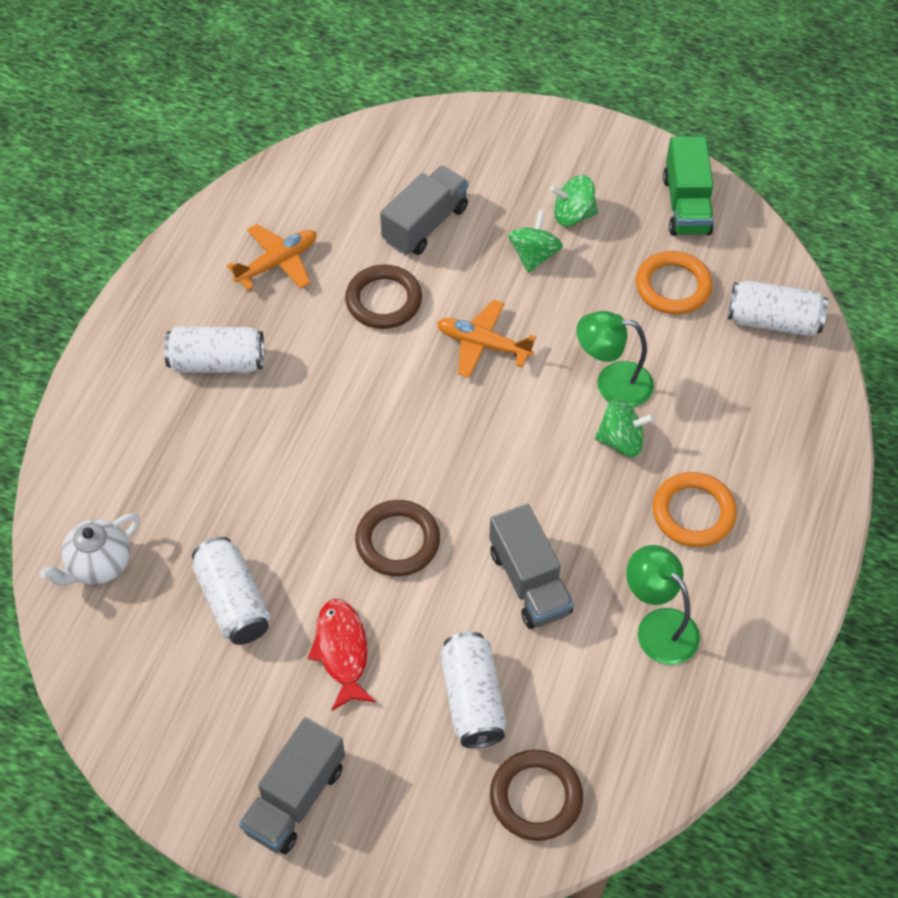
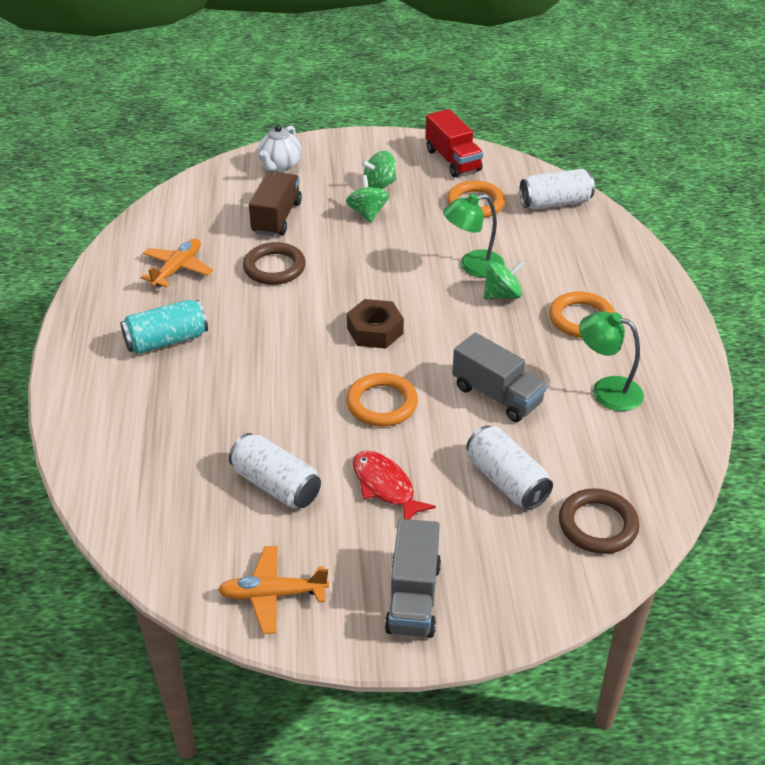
camera: 25 degrees left, 15 degrees down
white teapot [40,513,140,586] -> white teapot moved to [258,125,302,172]
white can [164,326,264,373] -> turquoise can [120,300,208,354]
brown ring [355,500,440,576] -> orange ring [346,373,418,427]
grey truck [380,166,469,255] -> brown truck [249,172,302,236]
orange plane [437,300,536,378] -> orange plane moved to [218,546,329,634]
green truck [663,136,714,236] -> red truck [425,109,483,177]
none -> brown nut [347,299,404,349]

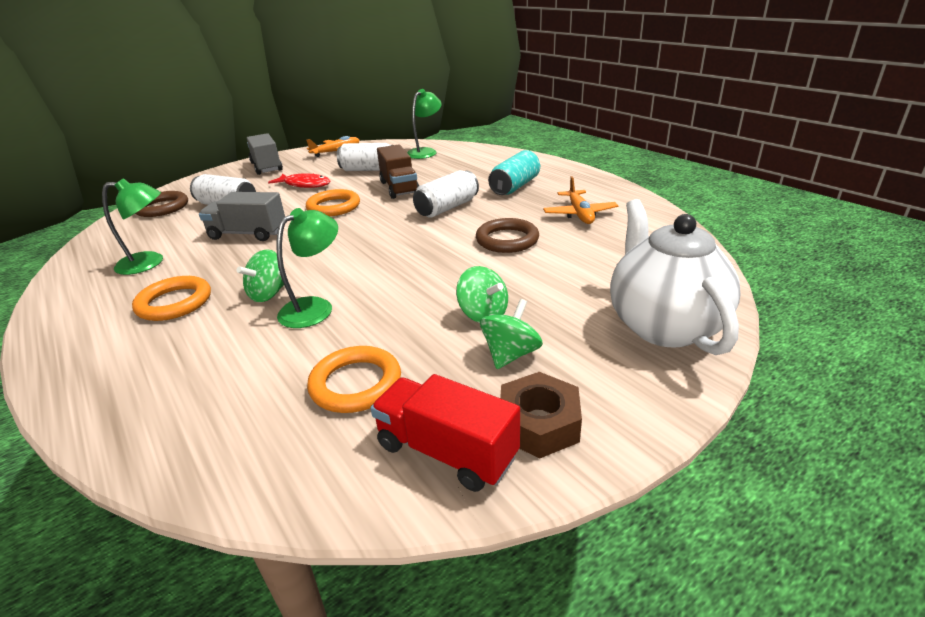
camera: 150 degrees right, 10 degrees down
brown truck [249,172,302,236] -> brown truck moved to [377,145,419,199]
white teapot [258,125,302,172] -> white teapot [610,199,741,355], size x1.77
brown nut [347,299,404,349] -> brown nut moved to [500,372,582,459]
white can [520,169,595,209] -> white can moved to [413,170,479,218]
none -> green lamp [407,89,442,159]

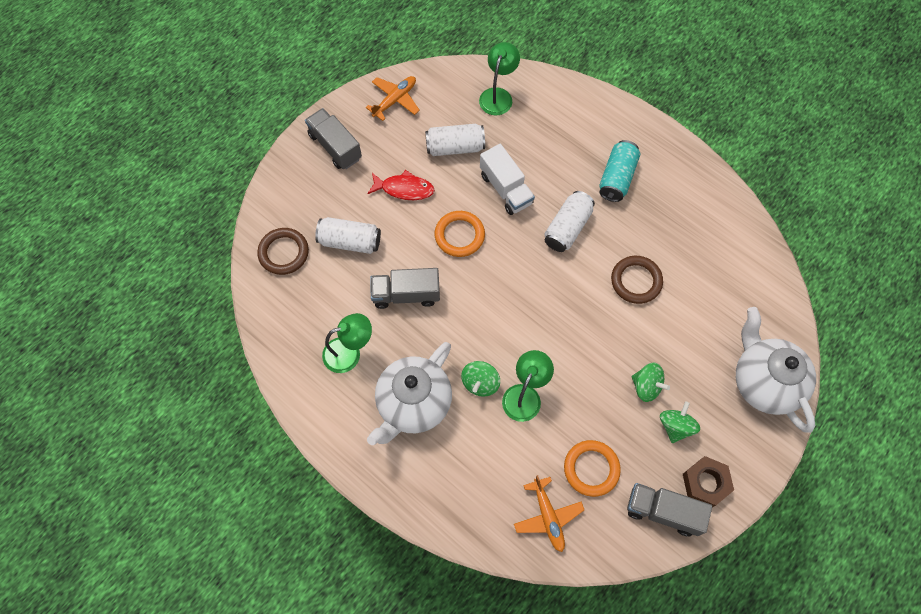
camera: 15 degrees left, 35 degrees up
orange ring [132,276,211,321] -> white teapot [367,342,452,445]
red truck [371,374,520,492] -> grey truck [627,483,712,536]
brown truck [377,145,419,199] -> white truck [480,144,535,215]
orange plane [543,176,618,224] -> orange plane moved to [514,475,584,552]

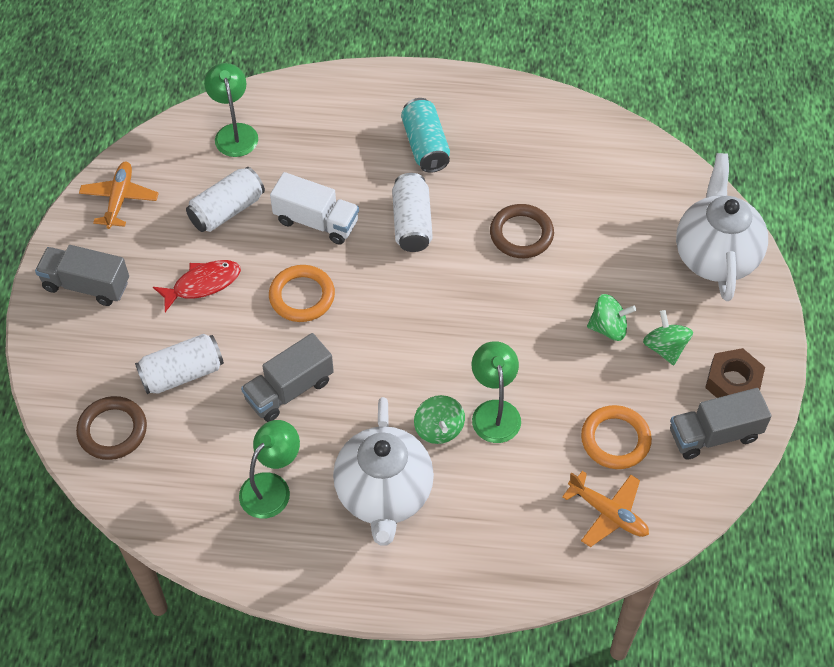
camera: 35 degrees left, 10 degrees down
white teapot [736,307,816,433] -> white teapot turned 60 degrees clockwise [676,153,768,301]

